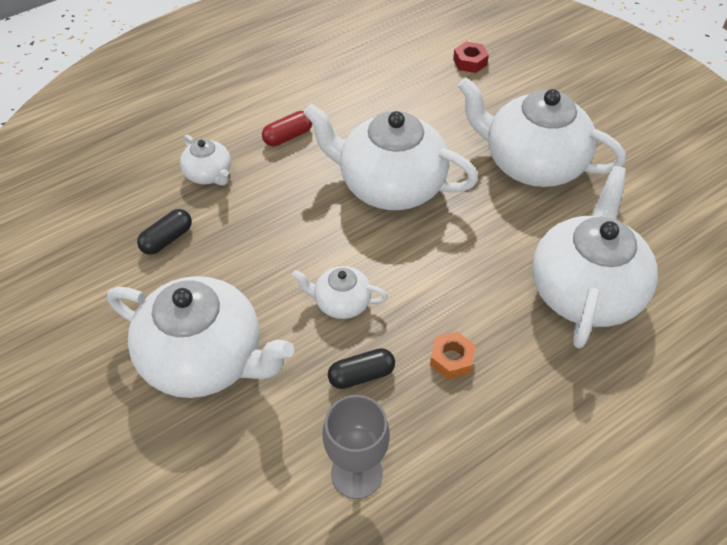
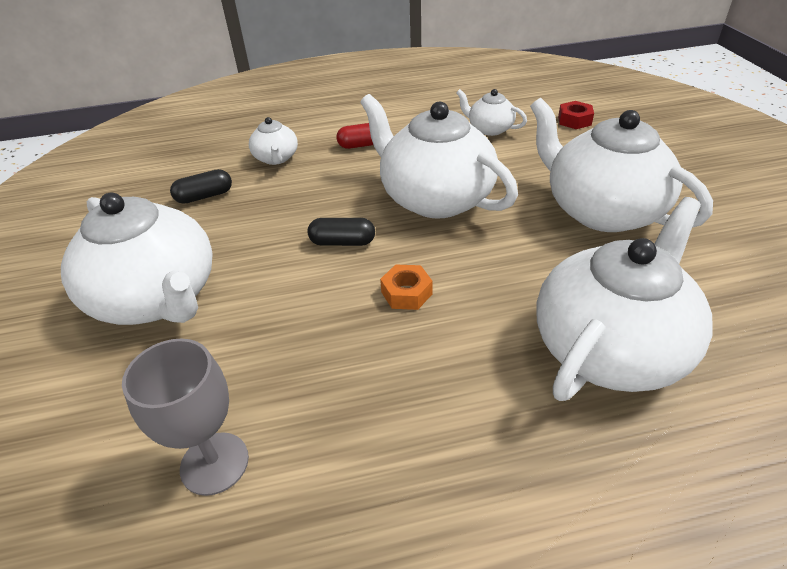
camera: 25 degrees right, 10 degrees down
white teapot [292,266,388,319] -> white teapot moved to [456,89,527,136]
black capsule [328,348,395,389] -> black capsule moved to [308,218,375,246]
orange nut [430,332,475,380] -> orange nut moved to [380,264,433,310]

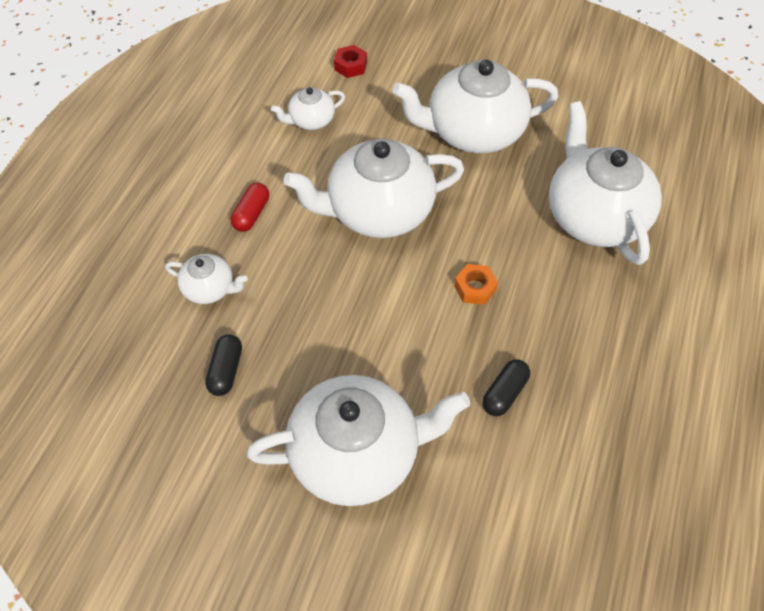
camera: 60 degrees left, 15 degrees up
grey goblet [122,338,249,496] -> none
black capsule [308,218,375,246] -> black capsule moved to [482,359,530,416]

